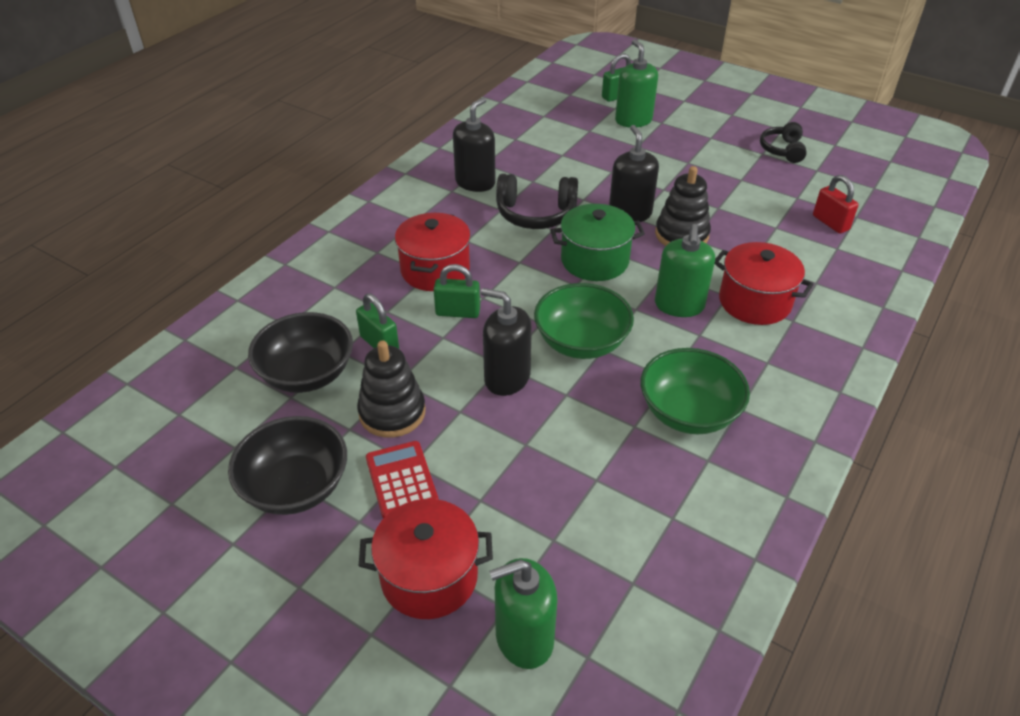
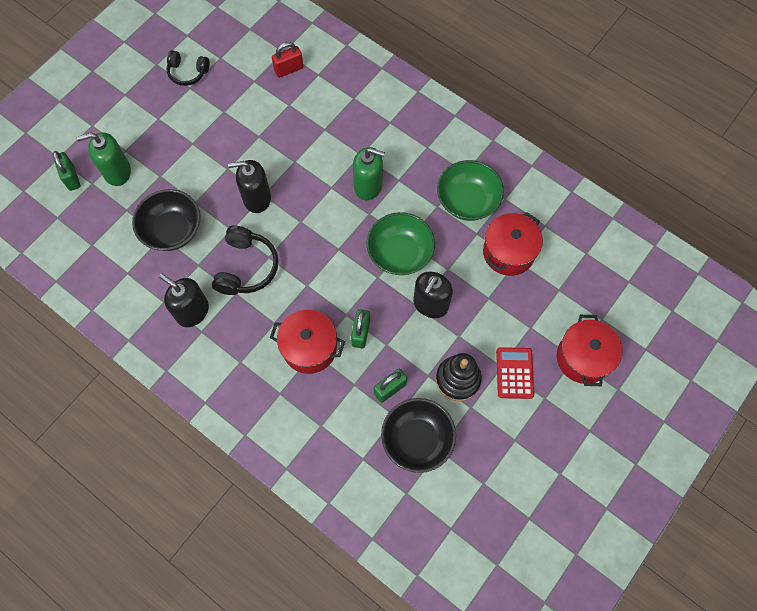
camera: 85 degrees left, 25 degrees up
black bowl [228,416,347,515] -> black bowl moved to [132,189,200,251]
red calculator [366,441,439,518] -> red calculator turned 105 degrees clockwise [496,347,534,399]
green soap dispenser [489,558,558,669] -> none
green pot [550,204,645,281] -> none
black stacking toy [655,166,711,246] -> none
red pot [715,242,814,325] -> red pot moved to [483,212,543,276]

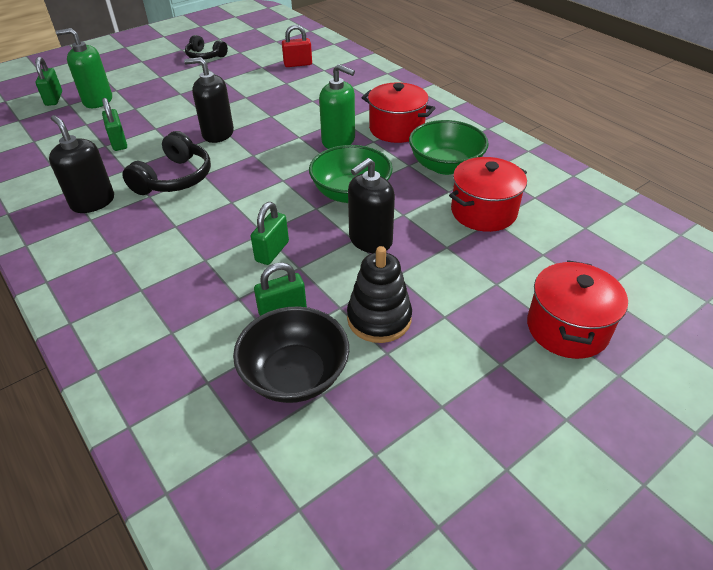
camera: 15 degrees right, 25 degrees down
black bowl [132,189,200,251] -> green padlock [102,98,127,151]
red pot [270,310,345,374] -> red pot moved to [361,82,435,143]
red calculator [496,347,534,399] -> none

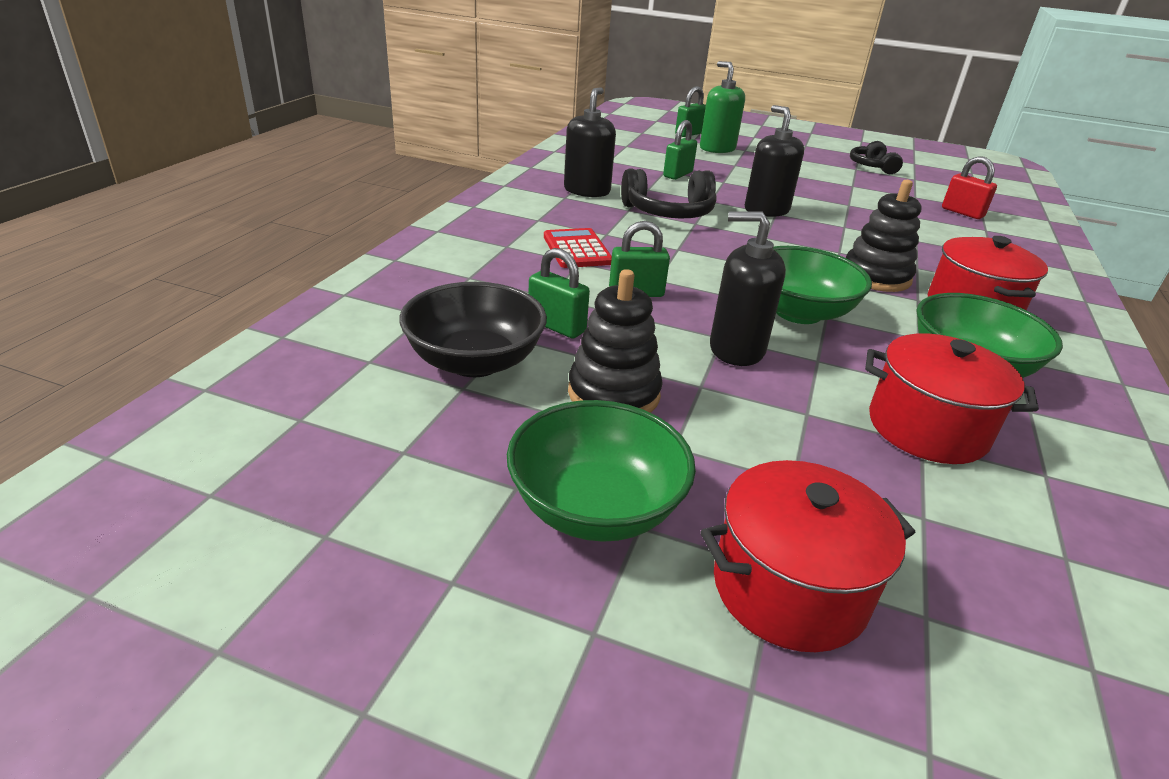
camera: 55 degrees right, 10 degrees down
green soap dispenser [319,64,355,149] -> black stacking toy [846,180,922,292]
none -> green bowl [507,400,696,542]
none -> red calculator [544,228,612,268]

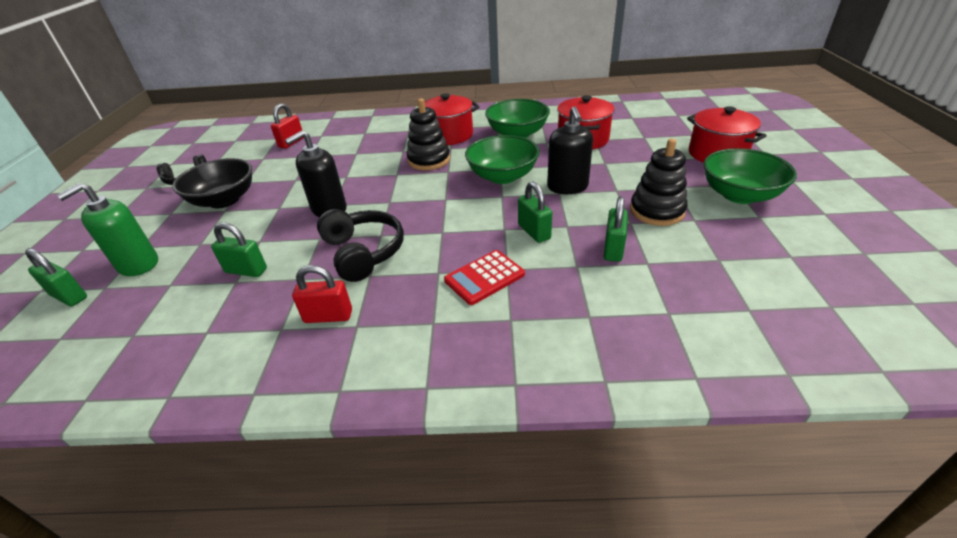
camera: 105 degrees left, 5 degrees up
black bowl [399,282,547,377] -> black bowl moved to [172,158,252,208]
black soap dispenser [564,87,616,197] -> red padlock [292,265,352,323]

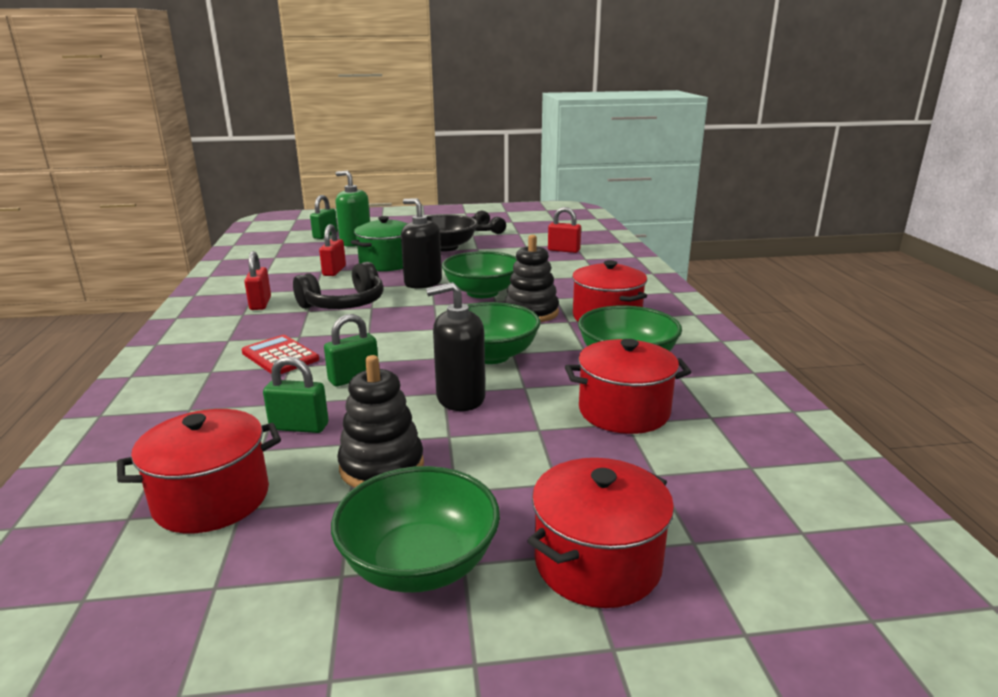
camera: 80 degrees right, 15 degrees down
green padlock [211,222,267,277] -> red padlock [319,224,346,276]
none -> red pot [117,409,281,533]
none -> green pot [351,216,407,271]
none -> green bowl [442,251,517,298]

